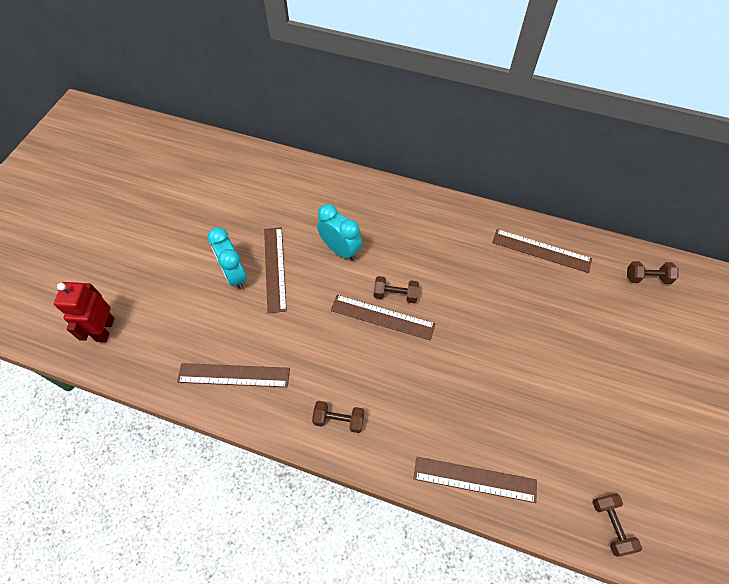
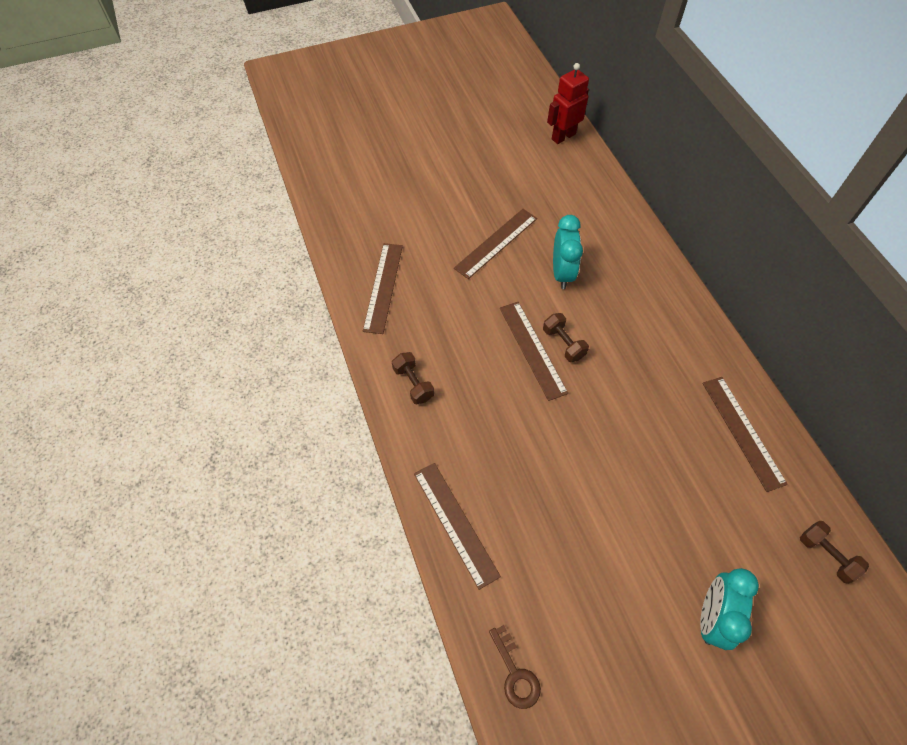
camera: 50 degrees right, 0 degrees up
red robot [54,282,114,343] -> red robot moved to [547,63,589,144]
brown ruler [177,363,290,387] -> brown ruler turned 45 degrees clockwise [363,243,403,334]
turquoise clock [208,227,247,290] -> turquoise clock moved to [700,568,759,650]
brown dumbbell [592,493,642,557] -> brown key [489,625,541,709]

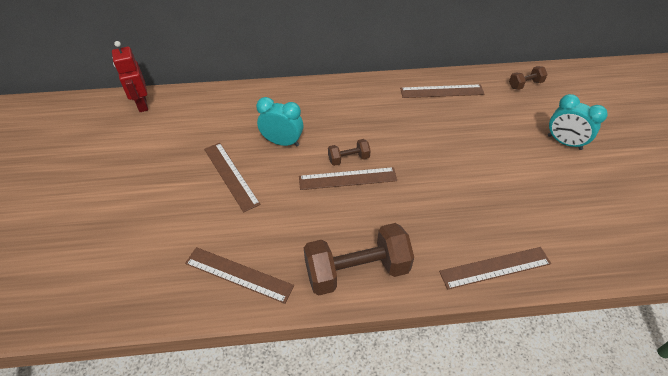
camera: 75 degrees left, 10 degrees down
brown dumbbell [392,352,434,404] -> brown dumbbell [304,223,414,295], size x2.07
brown key [489,625,541,709] -> none

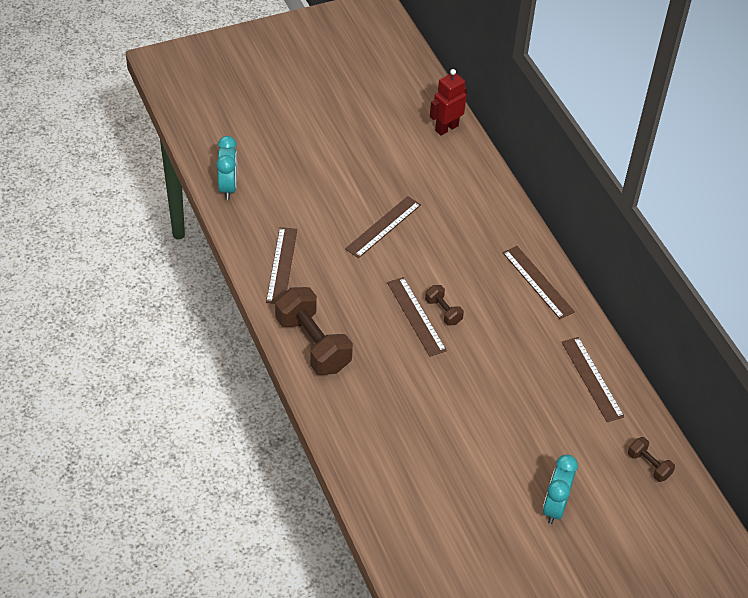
camera: 70 degrees right, 0 degrees up
turquoise clock [256,97,303,146] -> turquoise clock moved to [216,136,237,200]
brown ruler [439,247,551,290] -> brown ruler moved to [503,246,575,319]

